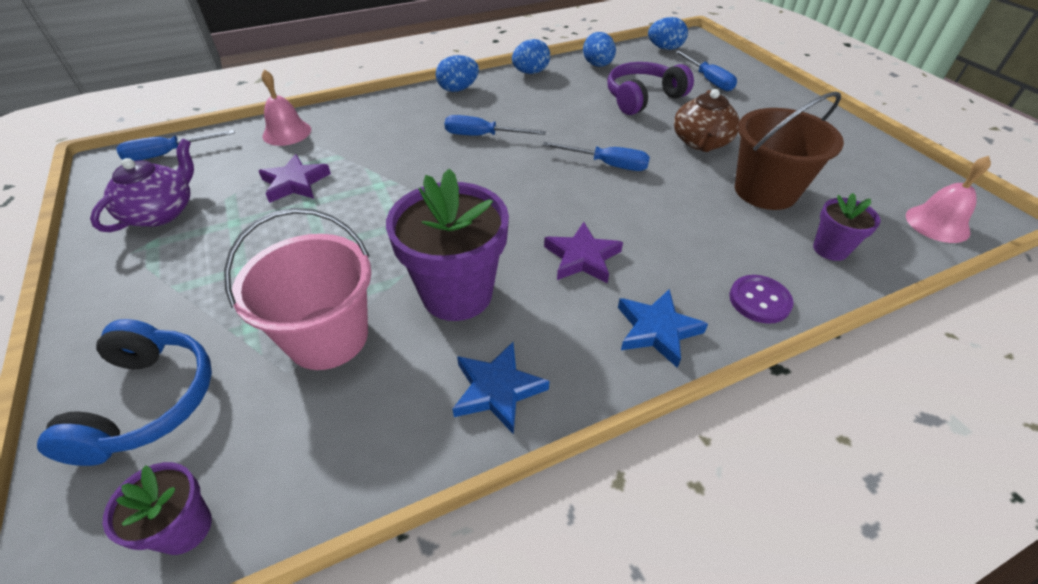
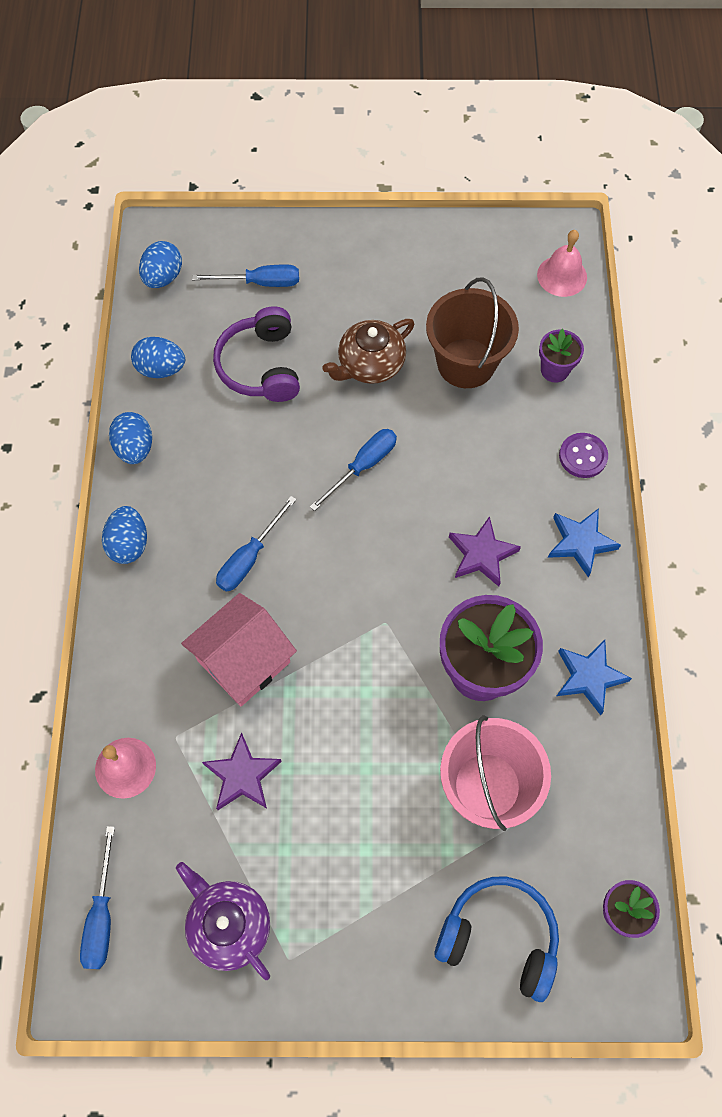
camera: 65 degrees left, 20 degrees up
brown teapot [674,89,740,152] -> brown teapot turned 105 degrees clockwise [322,319,414,384]
none -> pink house [181,593,297,706]

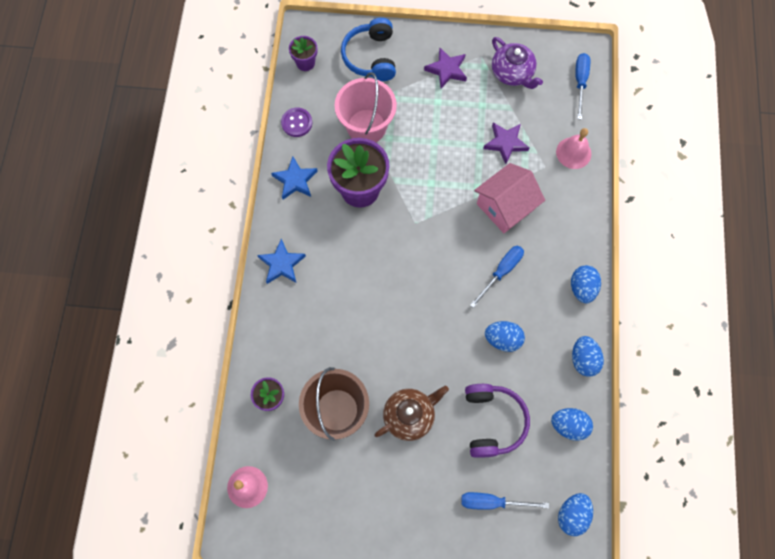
camera: 175 degrees left, 5 degrees up
blue screwdriver [310,429,397,511] -> none
blue headphones [435,876,559,1002] -> blue headphones turned 60 degrees clockwise [341,18,396,81]
purple star [449,516,521,586] -> purple star moved to [424,48,467,88]
purple button [559,433,608,478] -> purple button moved to [281,108,312,137]
none -> blue egg [485,321,525,352]

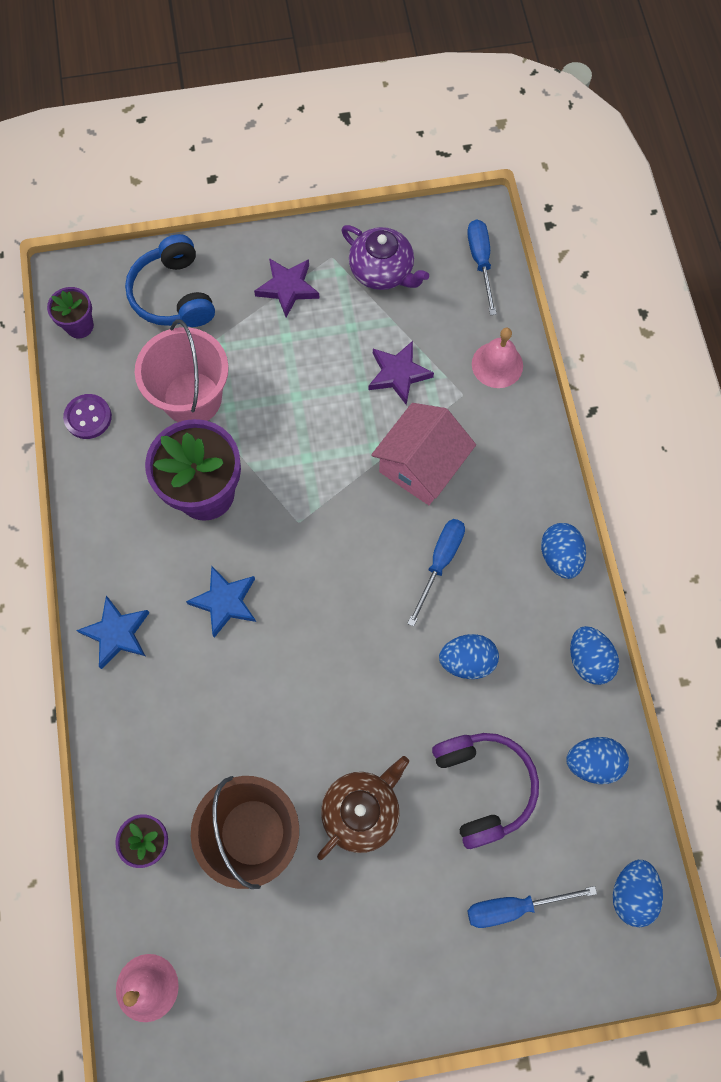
camera: 15 degrees left, 0 degrees up
blue star [271,157,318,199] -> blue star moved to [186,566,256,638]

